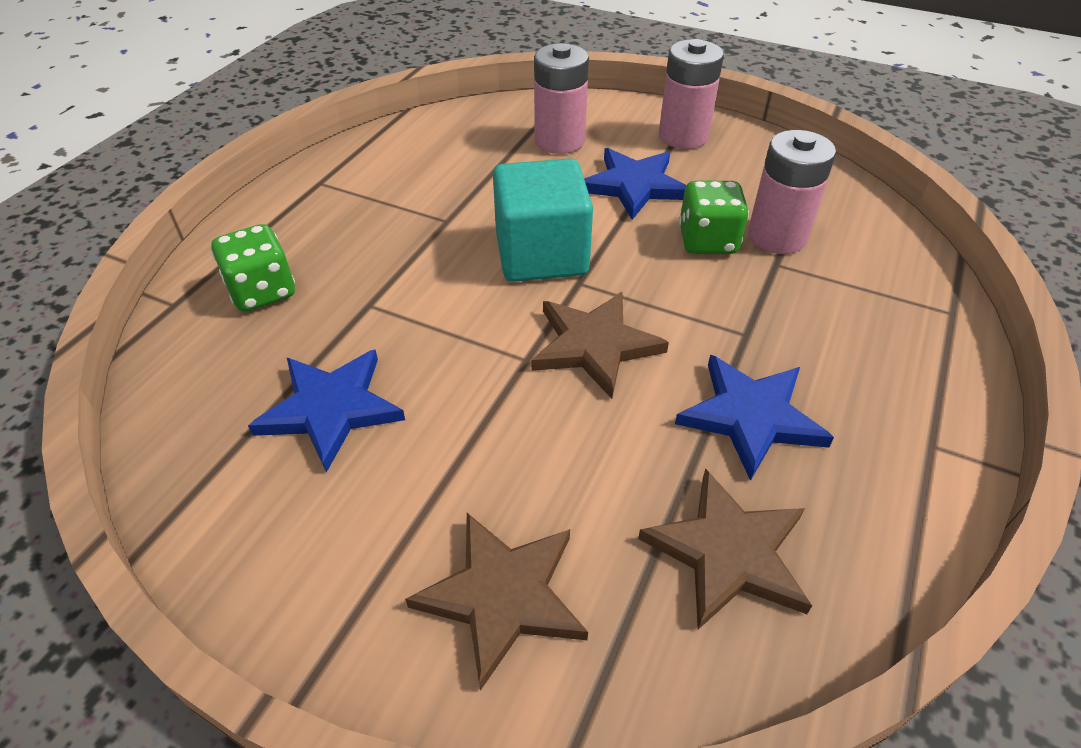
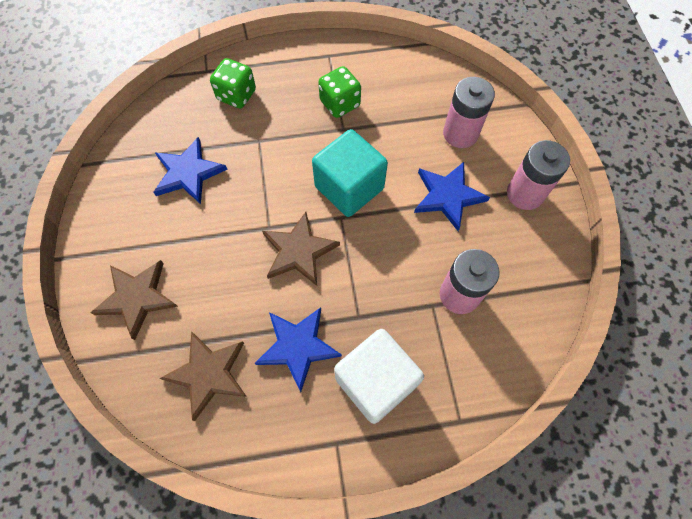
camera: 55 degrees right, 20 degrees up
green dice [679,181,749,254] -> green dice moved to [318,66,361,118]
none -> white cube [334,329,424,424]

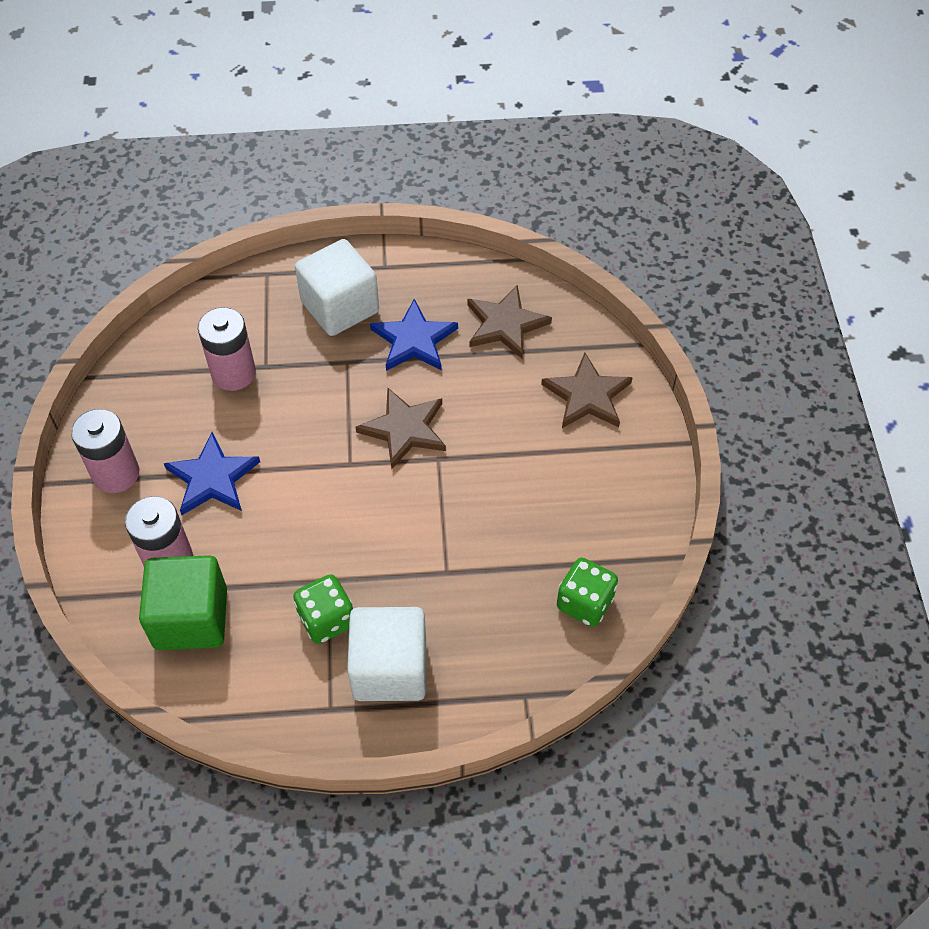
camera: 175 degrees left, 10 degrees down
blue star [153,137,228,204] -> none
green dice [210,58,256,109] -> green dice moved to [557,557,618,627]
turquoise cube [312,129,388,217] -> none
none -> green cube [139,555,227,650]
none -> white cube [347,607,426,701]

